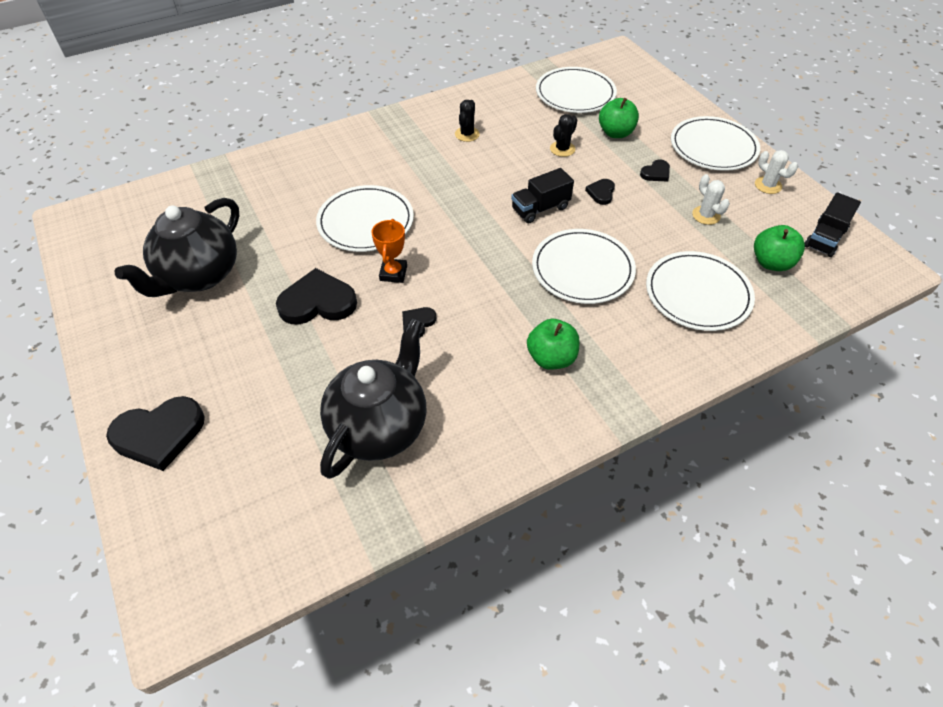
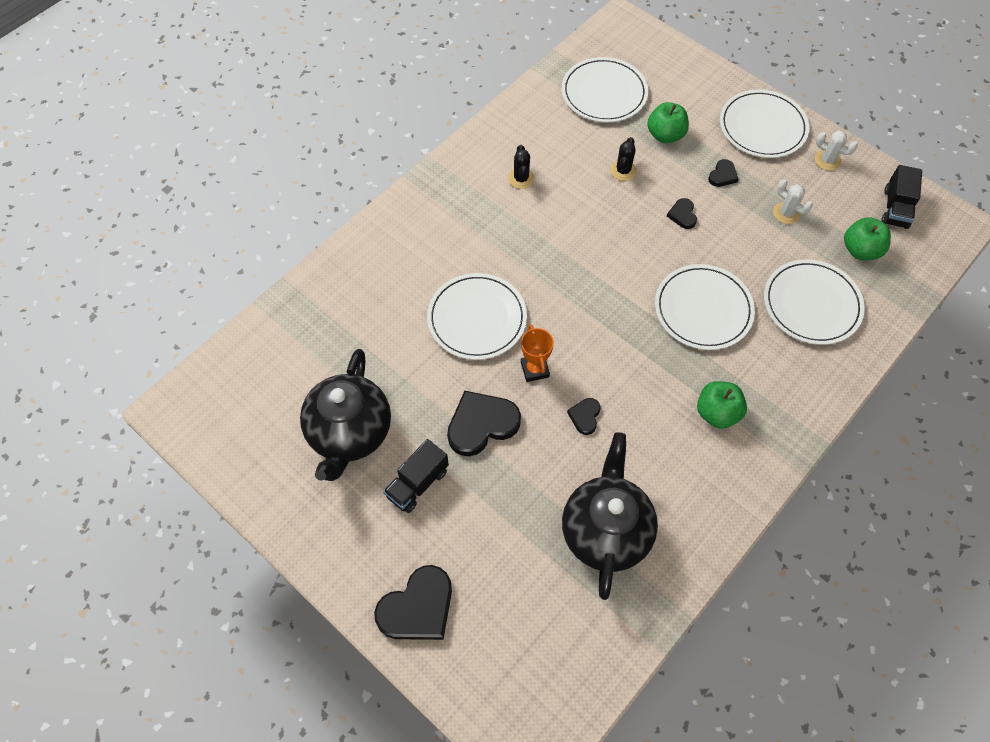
camera: 20 degrees left, 10 degrees up
black truck [511,168,574,223] -> black truck moved to [383,439,449,513]

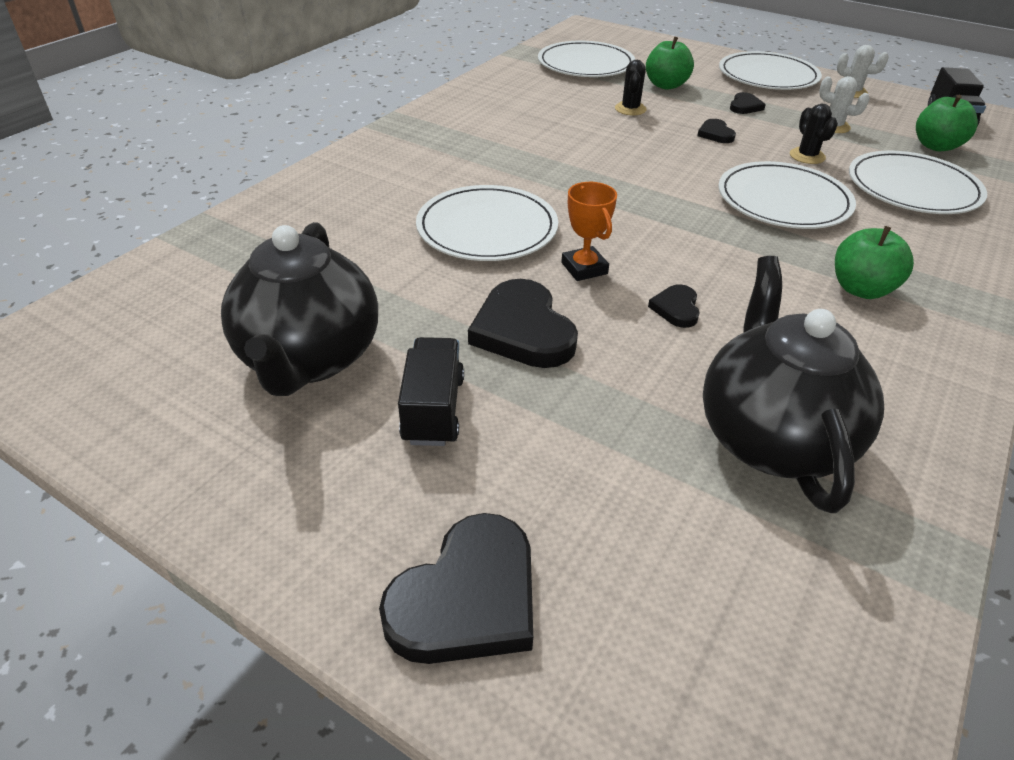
camera: 10 degrees left, 20 degrees down
black truck [383,439,449,513] -> black truck turned 150 degrees clockwise [398,337,464,446]
black heart [447,391,521,456] -> black heart turned 75 degrees counterclockwise [468,279,578,368]
black cactus [508,145,535,189] -> black cactus moved to [790,104,838,164]

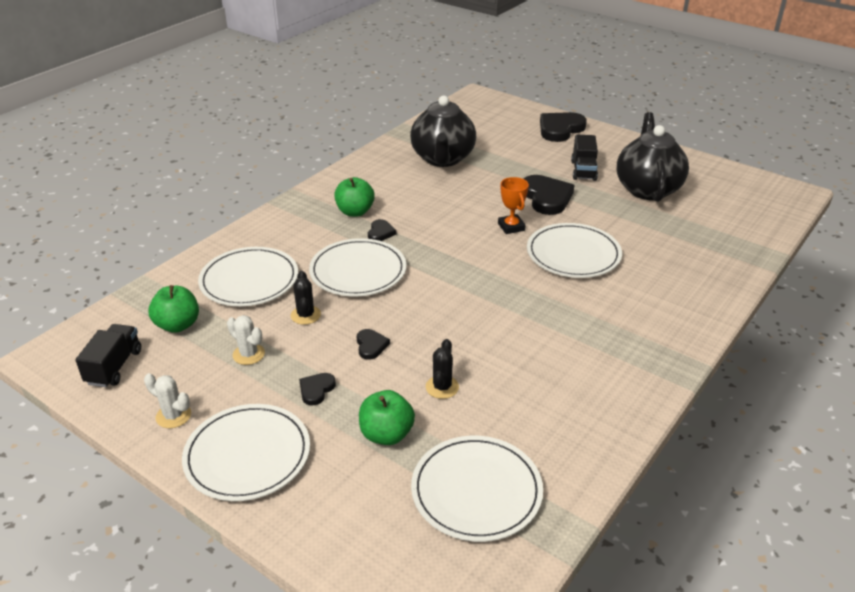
camera: 175 degrees left, 5 degrees down
black heart [648,284,700,328] -> black heart moved to [368,219,396,241]

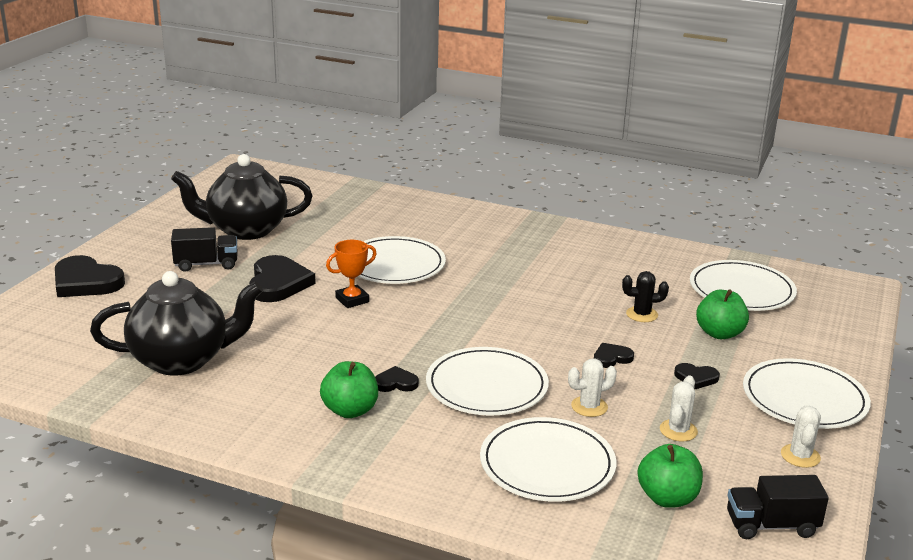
camera: 105 degrees left, 10 degrees down
black cactus [291,271,321,325] -> white cactus [568,359,617,417]
black heart [523,175,574,215] -> black heart turned 120 degrees clockwise [249,255,316,302]

